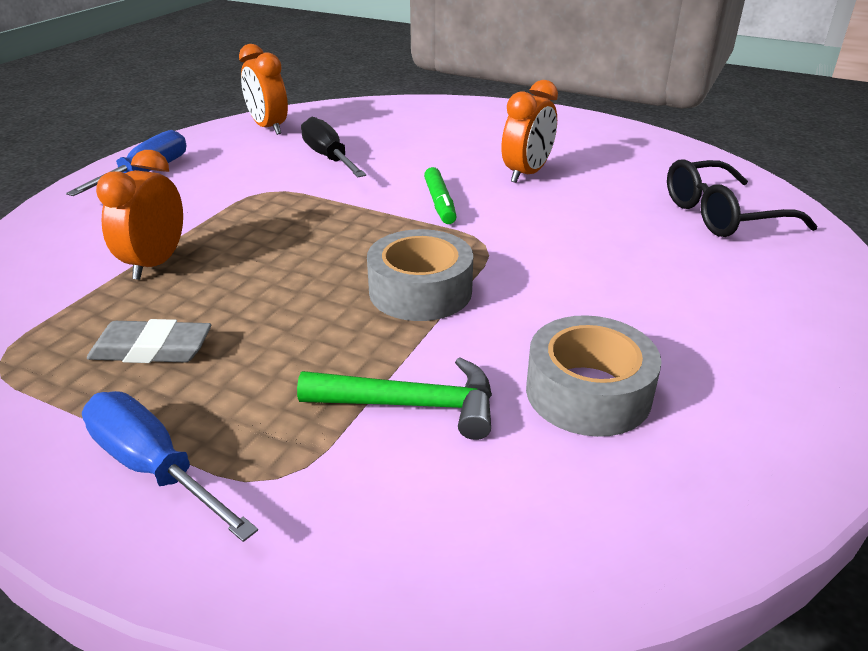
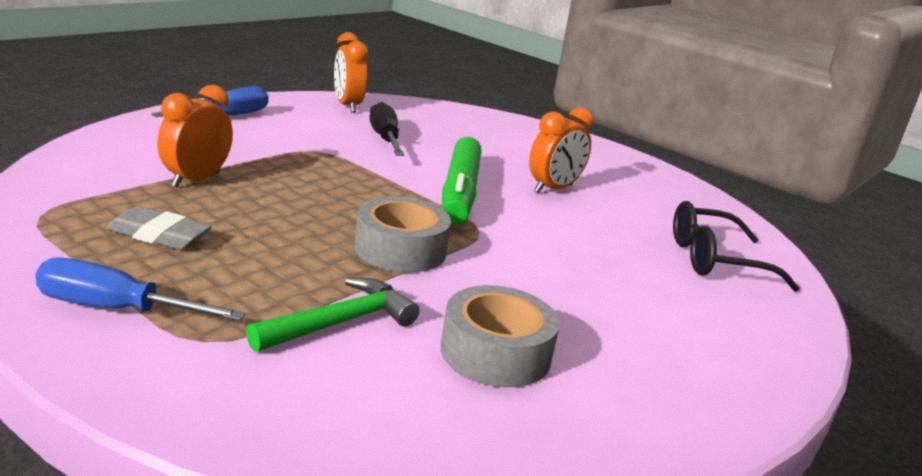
camera: 10 degrees right, 10 degrees down
blue screwdriver [82,391,258,542] -> blue screwdriver turned 45 degrees counterclockwise [35,258,246,321]
green hammer [297,357,492,440] -> green hammer turned 60 degrees counterclockwise [246,277,420,352]
green marker [424,167,457,224] -> green marker [441,137,481,225], size x1.89

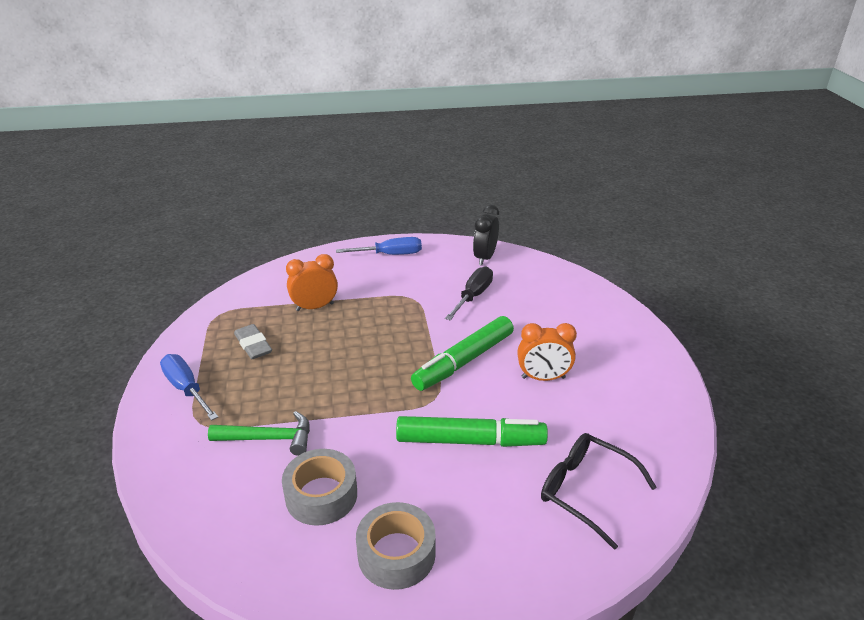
camera: 45 degrees right, 10 degrees up
orange clock [334,32,368,113] -> black clock [473,205,499,265]
grey tape [354,196,451,273] -> grey tape moved to [356,502,436,590]
none -> green marker [396,416,548,447]

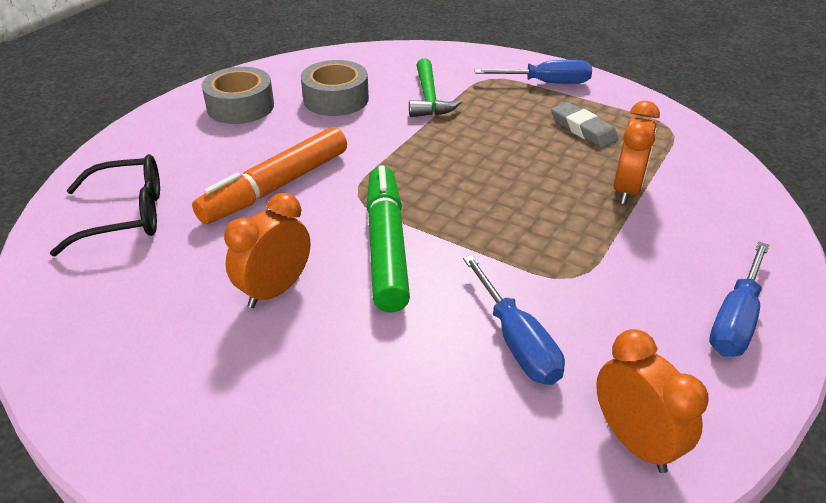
camera: 130 degrees right, 5 degrees up
green hammer [208,411,310,456] -> green hammer turned 45 degrees counterclockwise [409,58,462,117]
grey eraser [234,324,272,359] -> grey eraser turned 45 degrees clockwise [551,102,619,148]
green marker [396,416,548,447] -> orange marker [192,127,347,224]
black screwdriver [445,266,493,321] -> blue screwdriver [463,255,565,385]
black clock [473,205,499,265] -> orange clock [596,329,709,473]

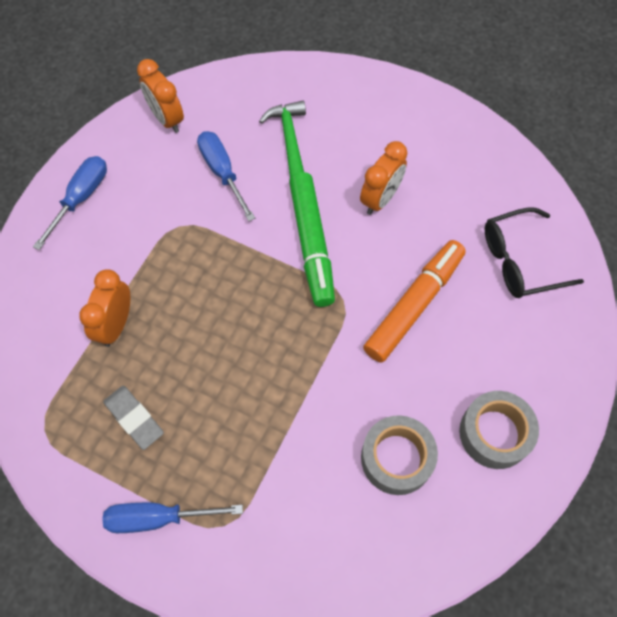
camera: 175 degrees right, 25 degrees up
green hammer [409,58,462,117] -> green hammer moved to [259,101,306,178]

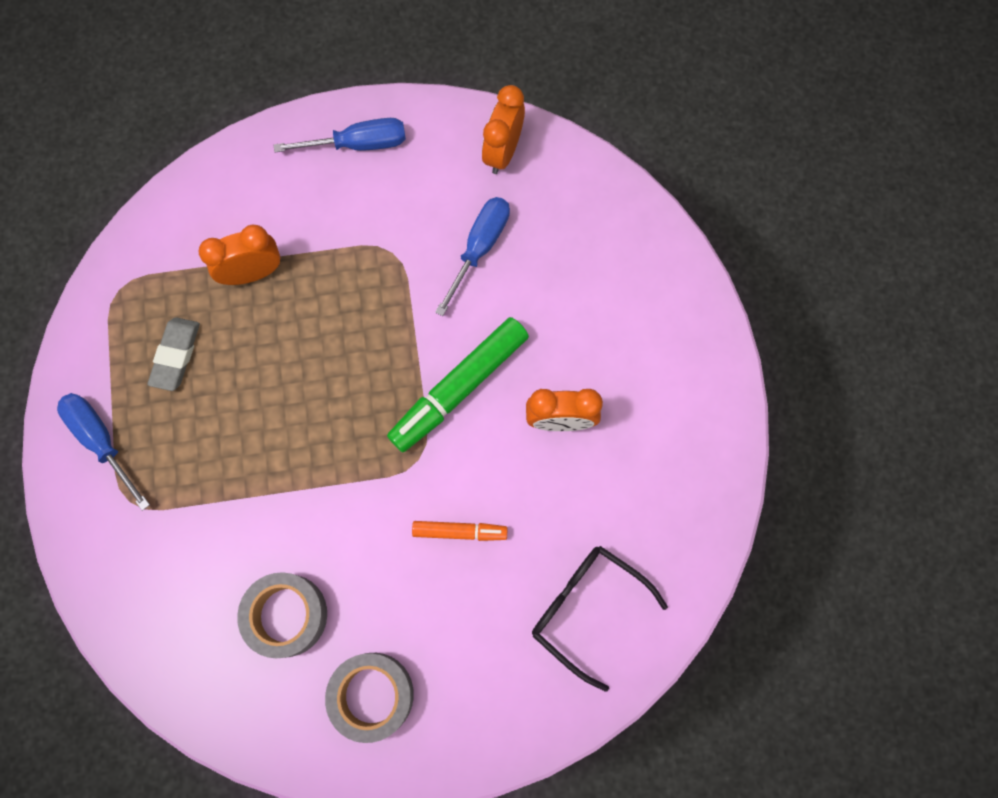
camera: 55 degrees right, 10 degrees up
green hammer [259,101,306,178] -> none
orange marker [363,240,466,363] -> orange marker [412,521,508,541], size x0.53

